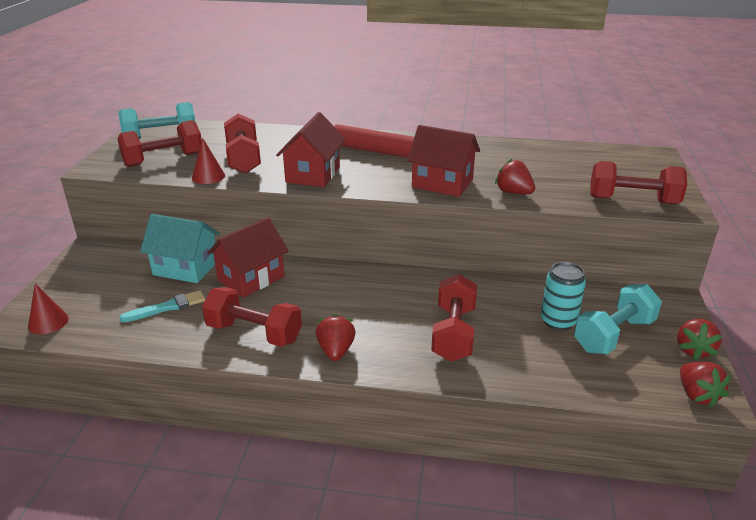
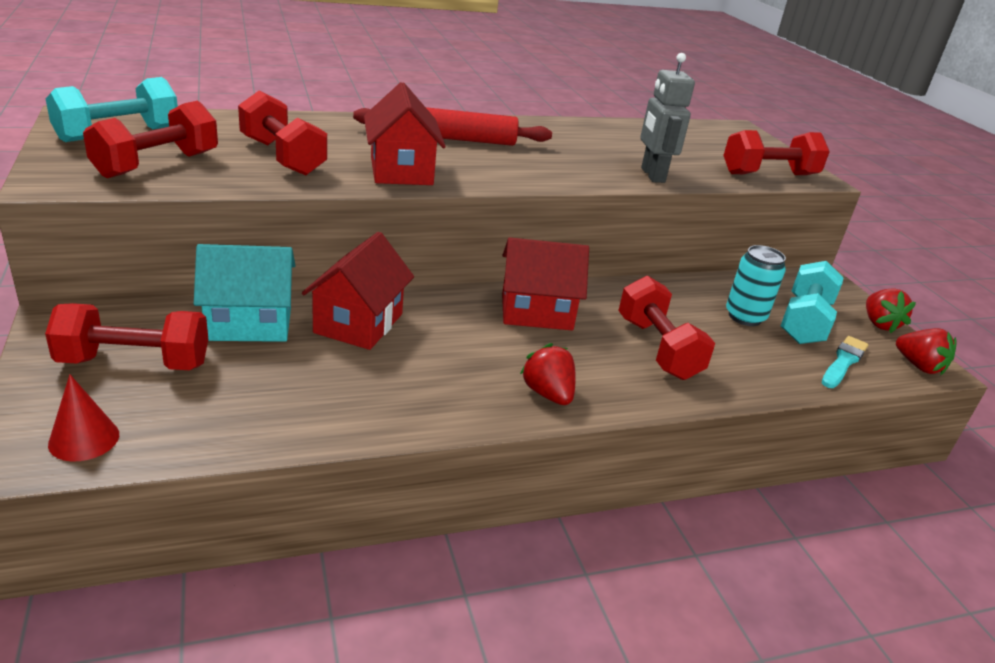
camera: 30 degrees left, 0 degrees up
turquoise brush [119,290,205,322] -> turquoise brush moved to [822,336,868,388]
red cone [192,138,225,184] -> none
red dumbbell [202,287,302,347] -> red dumbbell moved to [45,303,208,370]
red house [407,125,480,197] -> red house moved to [502,237,589,330]
red strawberry [495,159,535,194] -> grey robot [640,53,695,183]

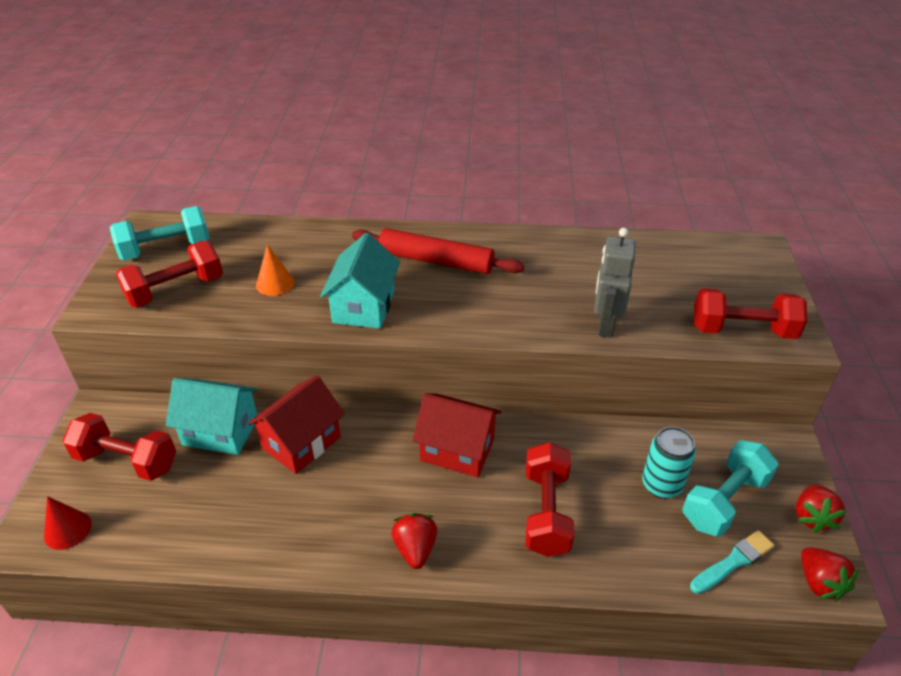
camera: 25 degrees right, 10 degrees up
red dumbbell [238,91,327,175] -> orange cone [256,244,294,296]
red house [364,82,446,185] -> turquoise house [320,233,400,329]

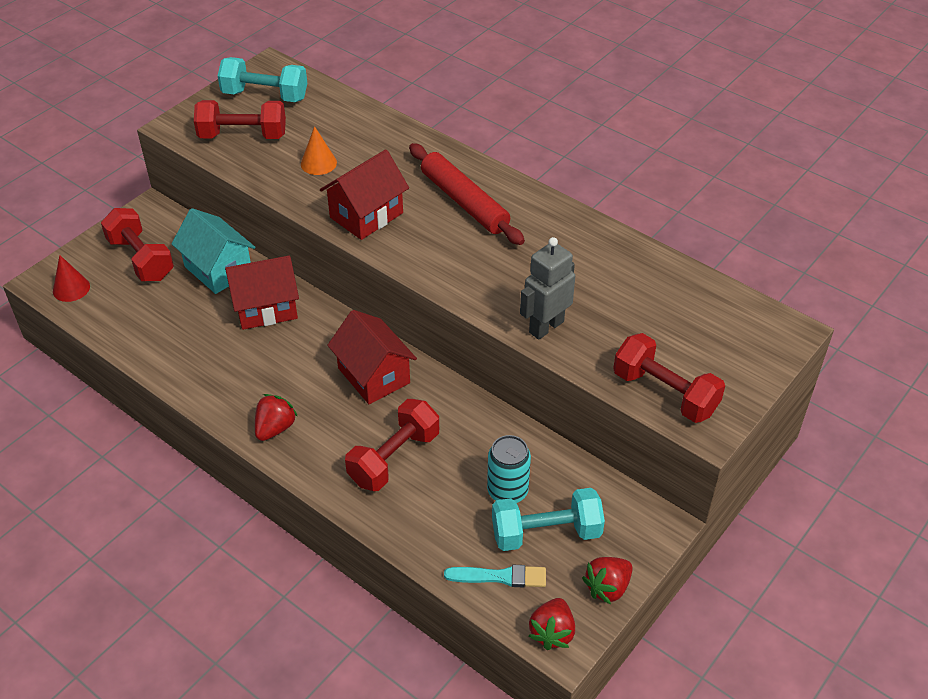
camera: 35 degrees right, 5 degrees up
turquoise house [320,233,400,329] -> red house [320,149,409,240]

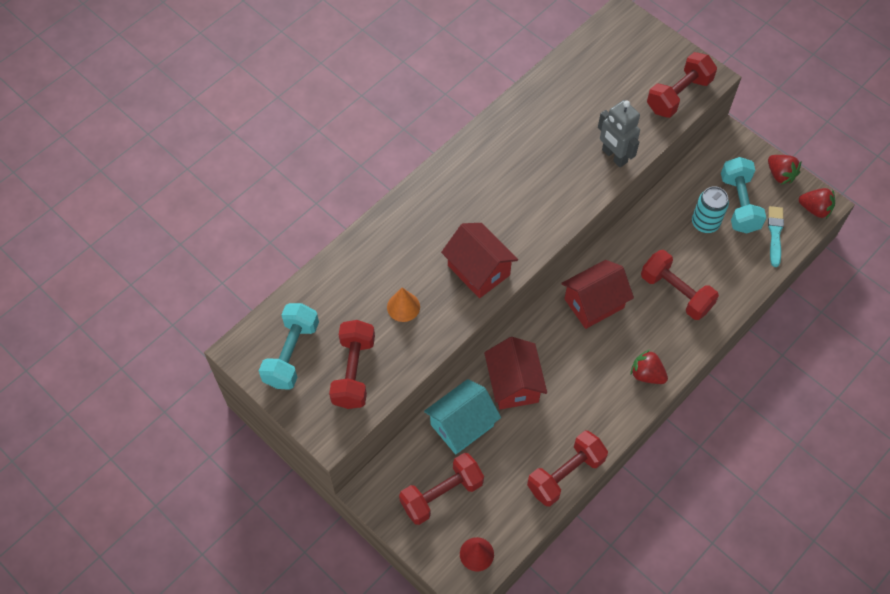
camera: 85 degrees left, 15 degrees up
red rolling pin [409,143,525,245] -> none
none -> red dumbbell [527,431,608,506]

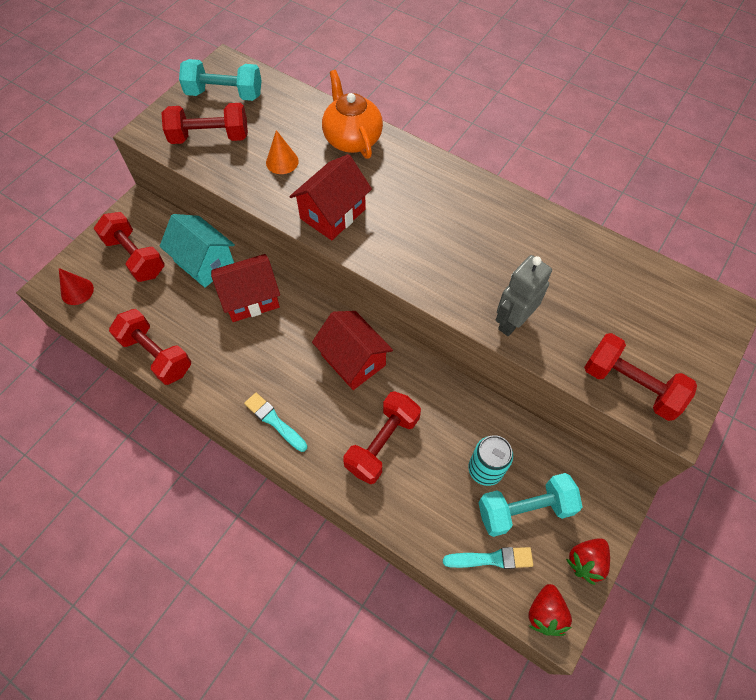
camera: 80 degrees right, 0 degrees up
red strawberry [630,350,668,384] -> turquoise brush [244,393,307,452]
none -> orange teapot [322,70,383,159]

